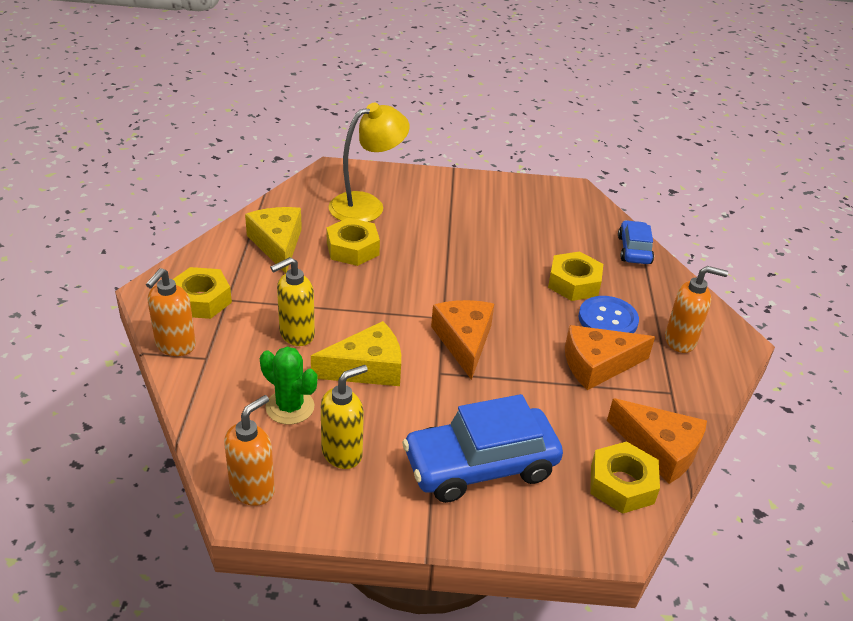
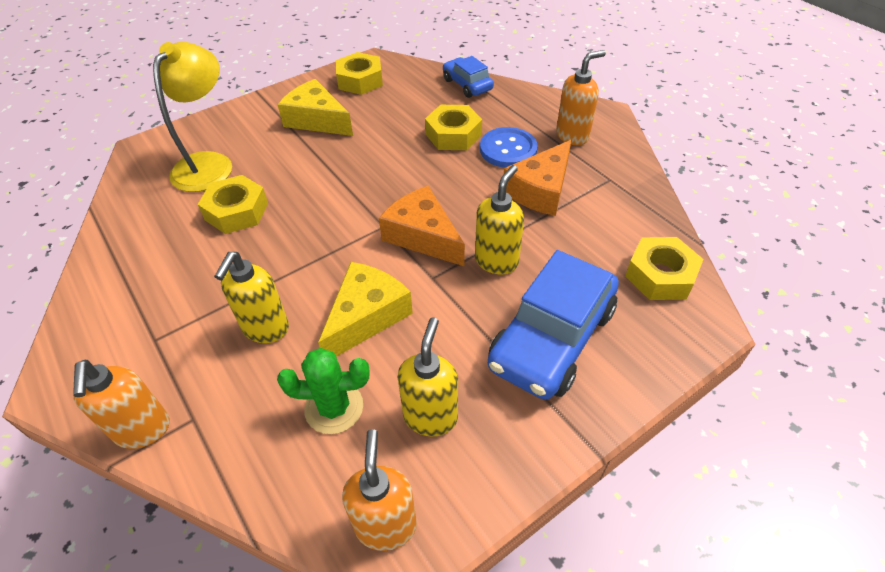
camera: 35 degrees left, 10 degrees up
yellow nut [173,267,232,319] -> yellow nut moved to [336,52,383,95]
yellow cheese [245,207,302,274] -> yellow cheese moved to [278,79,353,136]
orange cheese [607,398,707,484] -> none
none -> yellow soap dispenser [475,165,524,274]

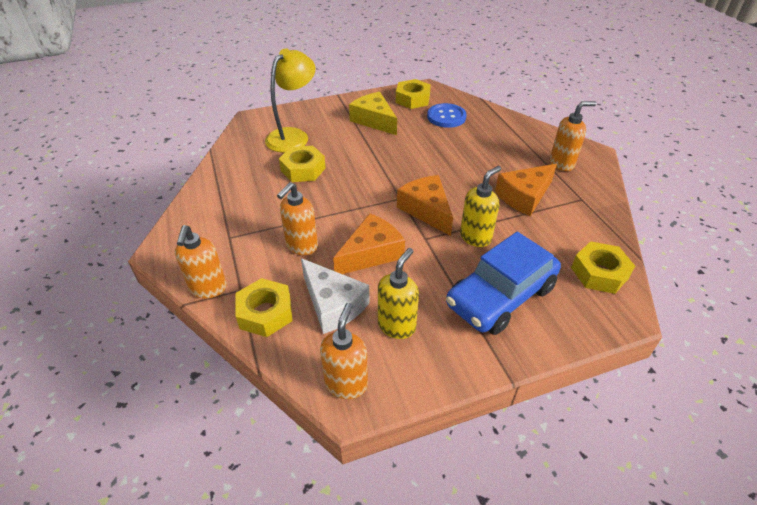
camera: 15 degrees right, 5 degrees down
yellow soap dispenser [214,252,289,343] -> orange soap dispenser [277,182,318,255]
green cactus [277,348,369,434] -> white cheese [301,258,370,334]
yellow cheese [318,262,413,357] -> orange cheese [333,213,405,274]
yellow nut [425,105,482,150] -> yellow nut moved to [236,278,293,337]
blue car [443,56,494,98] -> none
blue button [480,127,538,168] -> blue button moved to [427,103,467,128]

